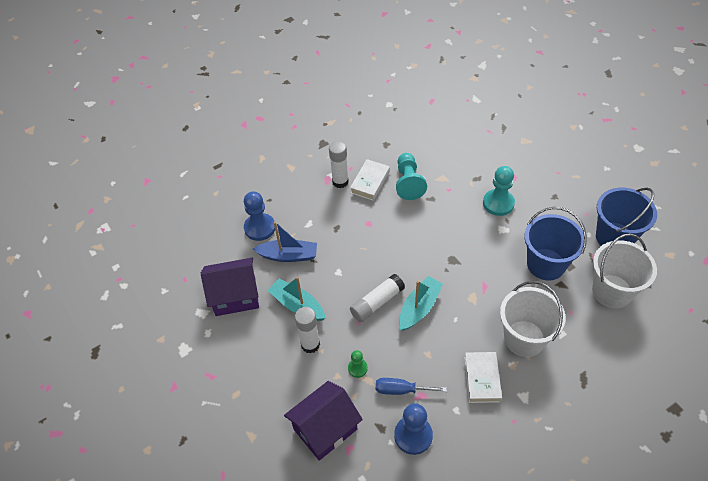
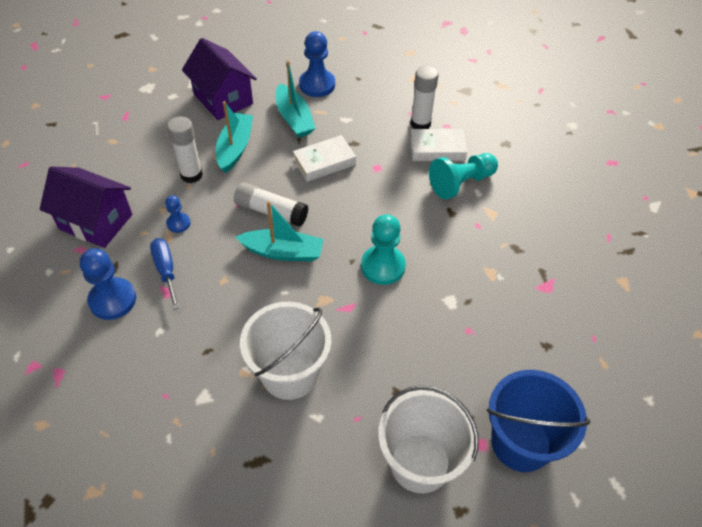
camera: 60 degrees right, 0 degrees up
blue boat [253,222,317,262] -> turquoise boat [276,61,316,138]
green pawn [348,350,368,378] -> blue pawn [165,195,190,233]
white book [464,352,502,403] -> white book moved to [293,135,356,182]
turquoise pawn [483,166,515,216] -> turquoise pawn moved to [361,214,406,285]
blue bucket [524,207,587,280] -> none

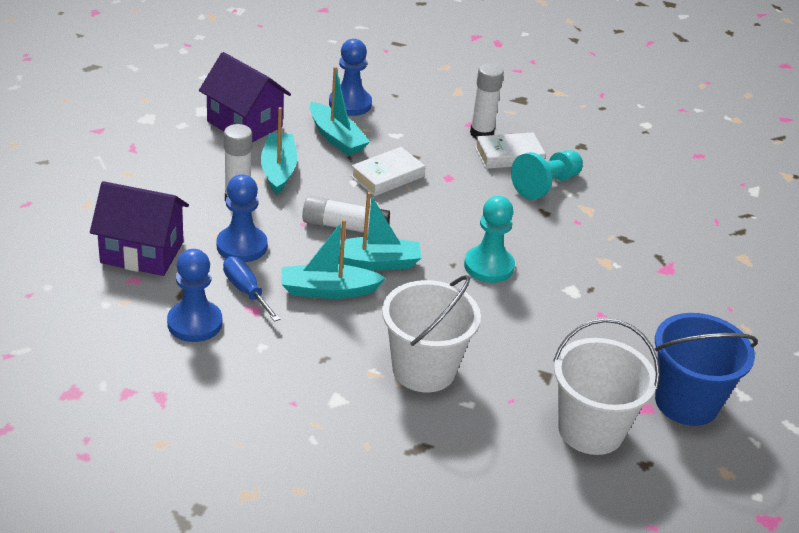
camera: 15 degrees left, 15 degrees down
blue pawn [165,195,190,233] -> blue pawn [216,175,267,262], size x1.83
none -> turquoise boat [282,219,386,299]

